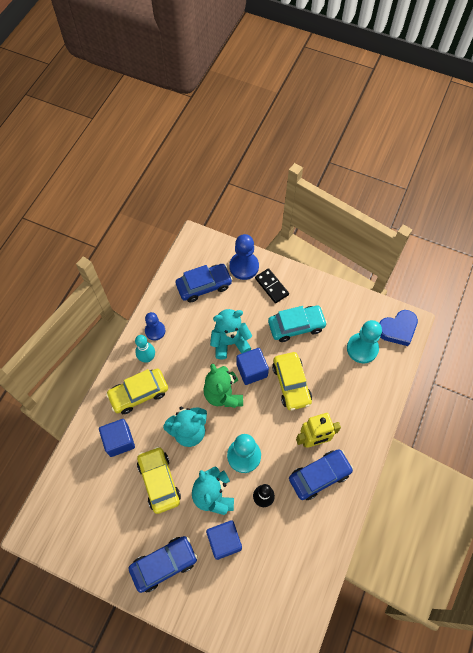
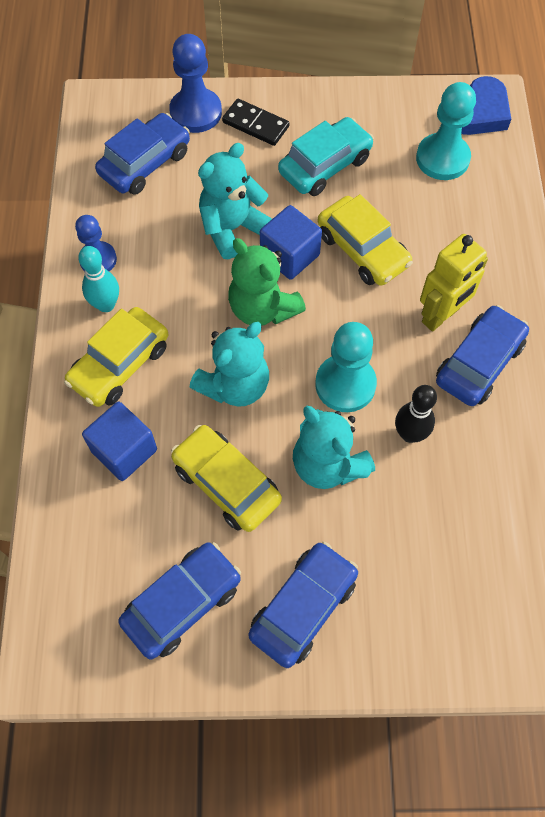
camera: 25 degrees left, 0 degrees up
blue cube [206,520,242,560] -> none
none -> blue car [118,542,241,659]

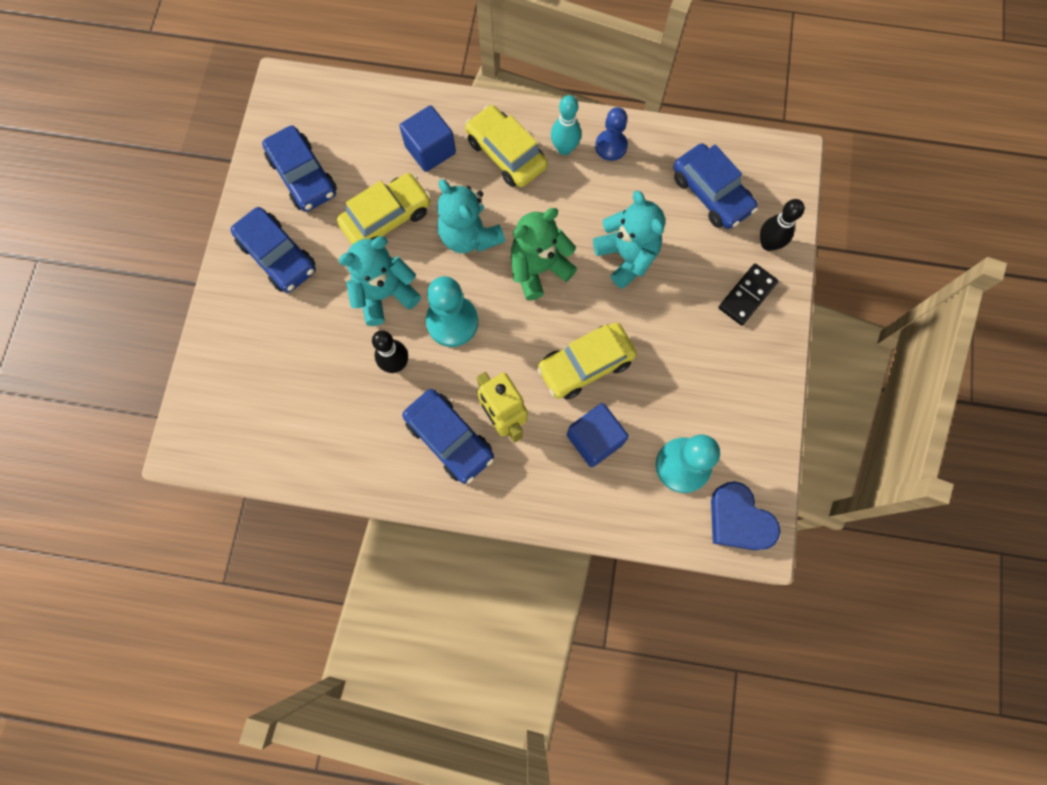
camera: 100 degrees right, 10 degrees up
blue pawn [169,34,222,133] -> black bowling pin [760,199,805,251]
blue cube [260,205,322,280] -> blue cube moved to [567,403,629,467]
turquoise car [278,117,374,196] -> none

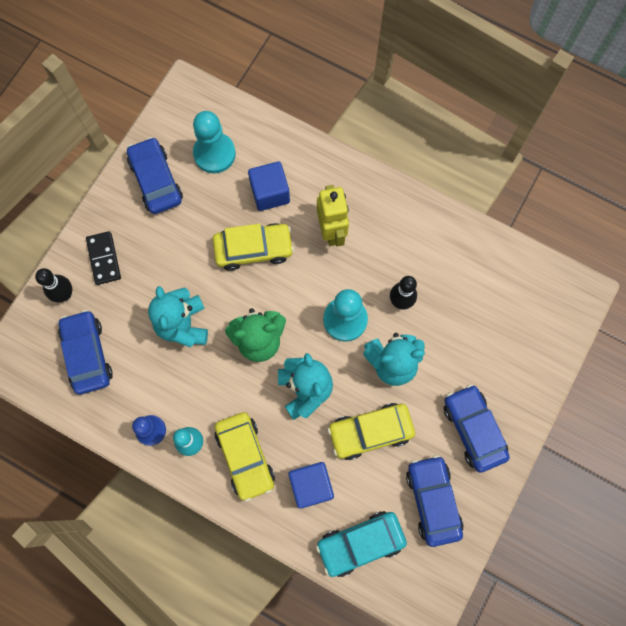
camera: 160 degrees left, 0 degrees up
blue car [402,389,494,484] -> blue car moved to [127,137,183,214]
blue heart [711,481,780,550] -> none
black domino [718,263,778,326] -> black domino turned 75 degrees counterclockwise [86,231,121,285]
none -> turquoise car [316,511,407,577]

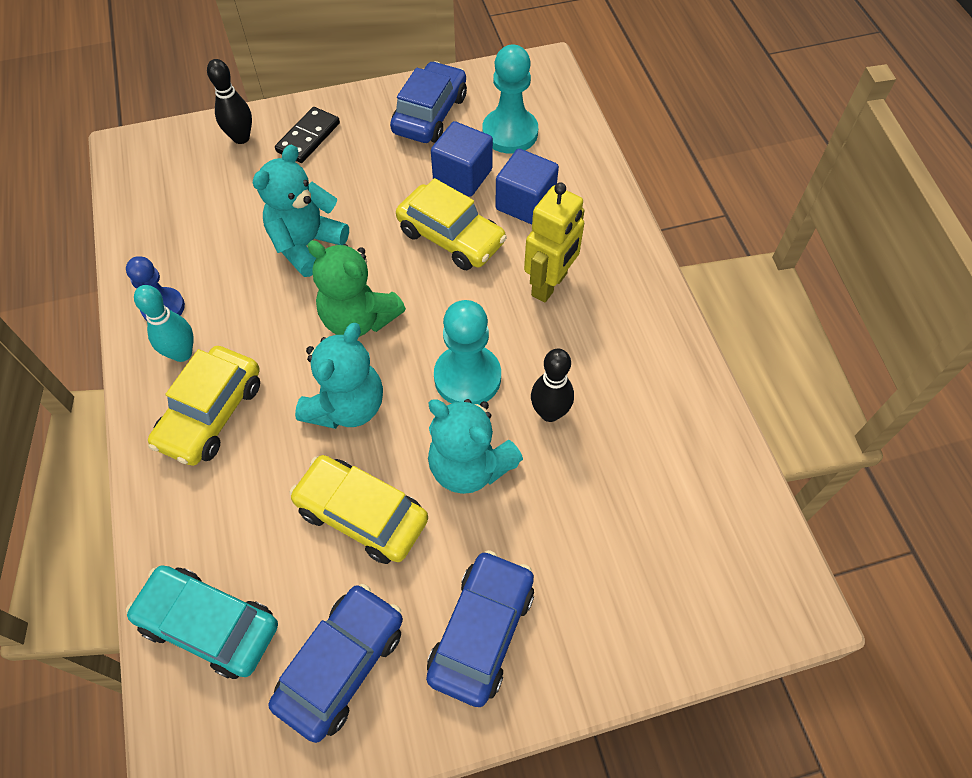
camera: 45 degrees right, 15 degrees down
blue car [58,310,113,395] -> none
blue cube [288,462,334,509] -> blue cube moved to [431,121,493,197]

